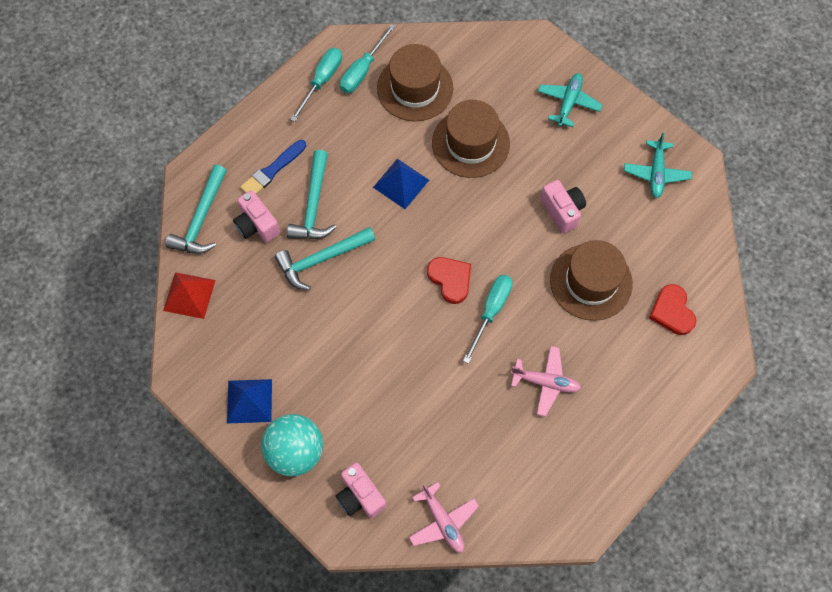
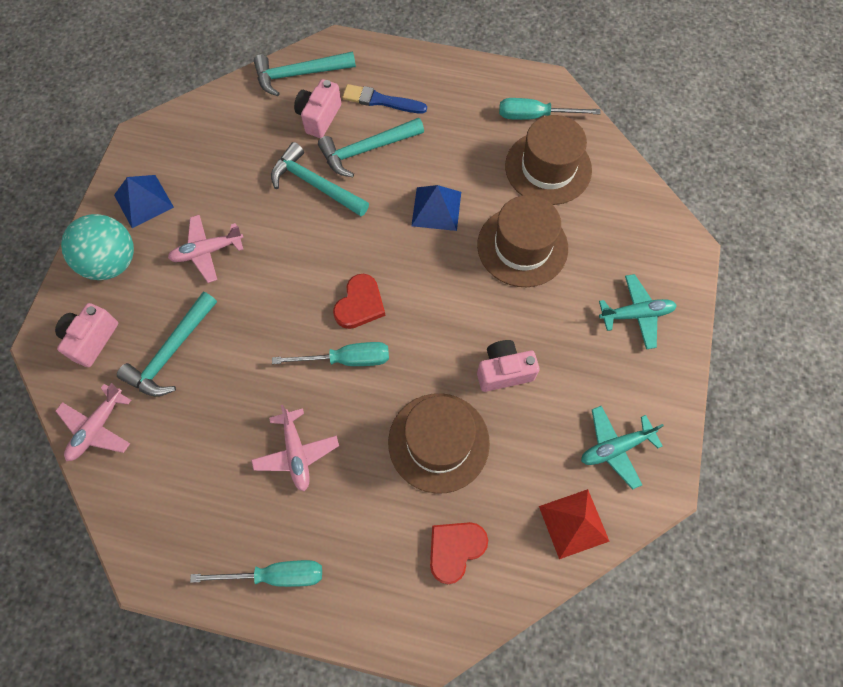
camera: 60 degrees right, 0 degrees up
red pyramid [163,272,216,319] -> red pyramid moved to [539,489,609,559]
turquoise screwdriver [290,48,342,122] -> turquoise screwdriver moved to [190,560,322,587]
pink camera [540,180,586,233] -> pink camera turned 135 degrees counterclockwise [477,340,540,392]
none -> turquoise hammer [117,292,217,397]
none -> pink plane [168,215,244,283]

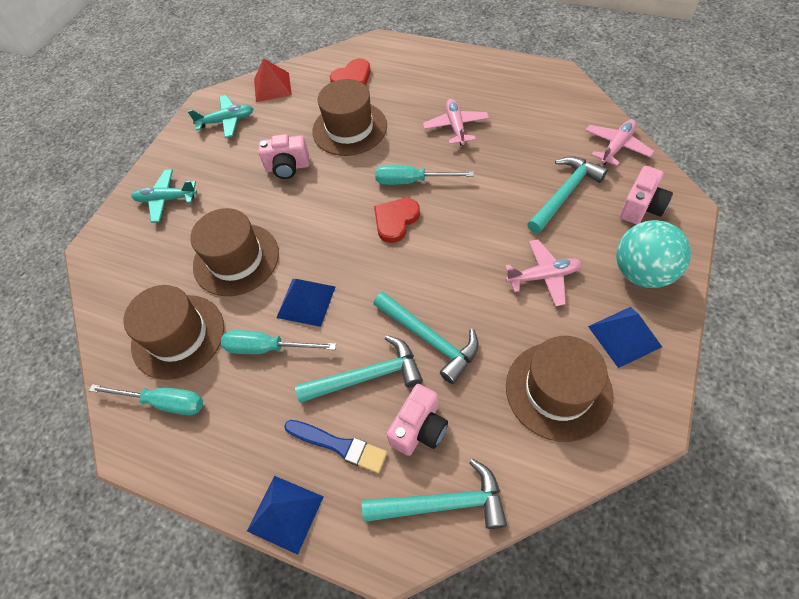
camera: 165 degrees left, 10 degrees down
turquoise screwdriver [190,560,322,587] -> turquoise screwdriver moved to [221,330,336,354]
none -> blue pyramid [247,476,324,555]
none -> brown hat [506,336,614,442]

